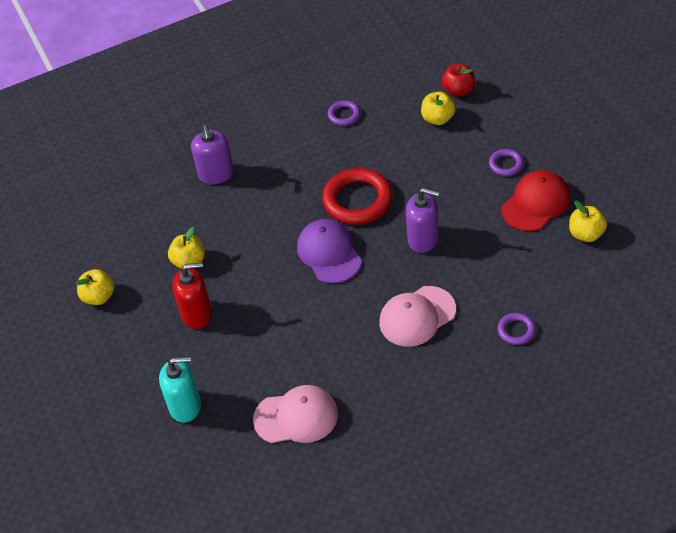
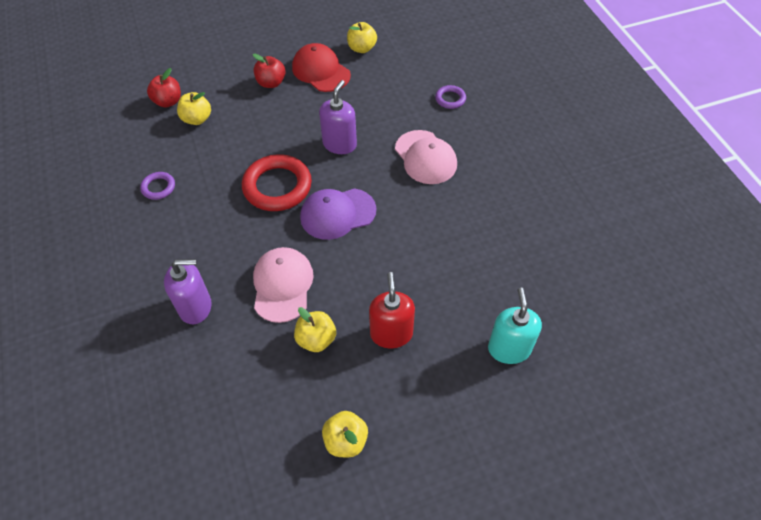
camera: 90 degrees left, 5 degrees up
pink cap [253,385,338,443] -> pink cap moved to [253,247,314,323]
purple ring [489,149,523,176] -> red apple [253,54,286,88]

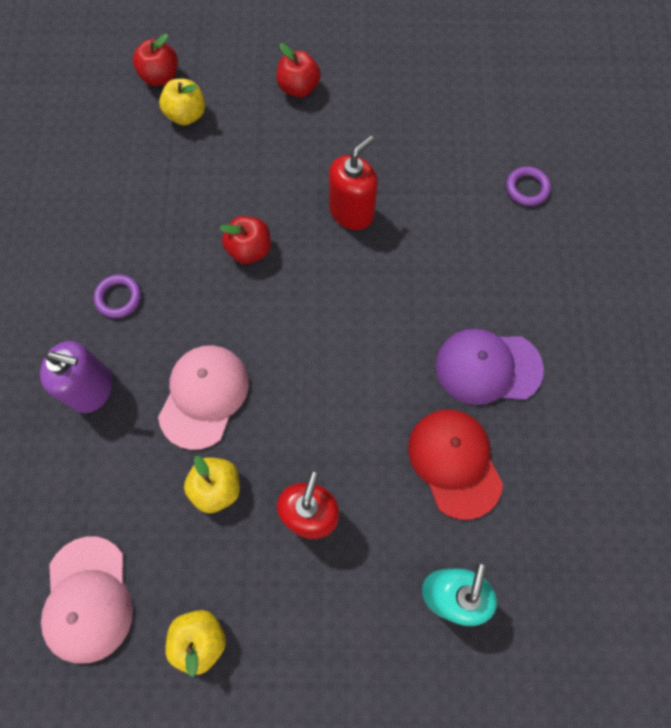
camera: 20 degrees right, 15 degrees up
purple ring [140,172,175,200] -> purple ring moved to [94,274,141,318]
red ring [242,154,312,211] -> red apple [220,216,271,264]
red cap [292,43,351,92] -> red cap moved to [408,409,503,520]
purple cap [300,188,376,240] -> purple cap moved to [435,329,544,405]
purple soap dispenser [319,80,357,154] -> red soap dispenser [329,136,378,230]
yellow apple [347,22,377,53] -> none
pink cap [395,130,457,184] -> pink cap moved to [41,537,133,663]

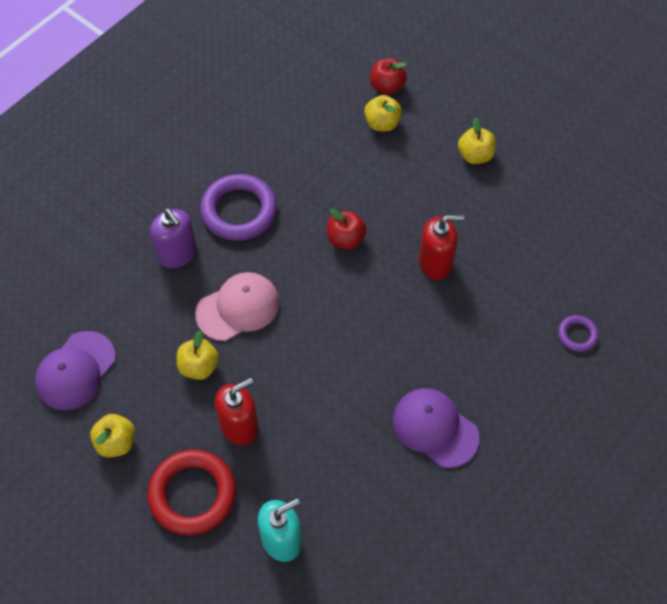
camera: 40 degrees right, 10 degrees down
pink cap [41,537,133,663] -> purple cap [35,331,116,410]
purple ring [94,274,141,318] -> purple ring [200,174,277,241], size x2.03
red apple [277,43,321,98] -> yellow apple [458,118,496,164]
red cap [408,409,503,520] -> none
none -> red ring [147,449,236,535]

